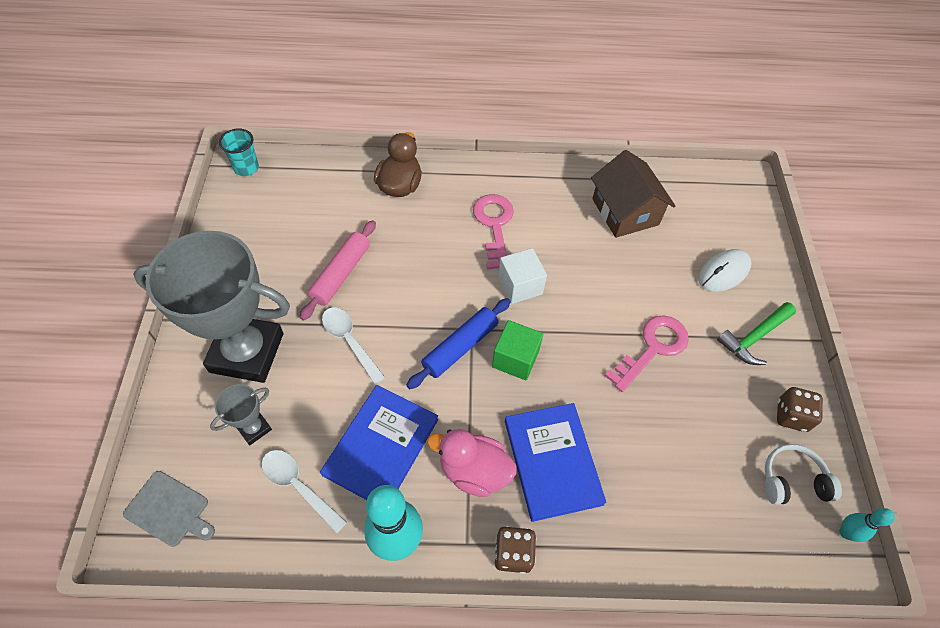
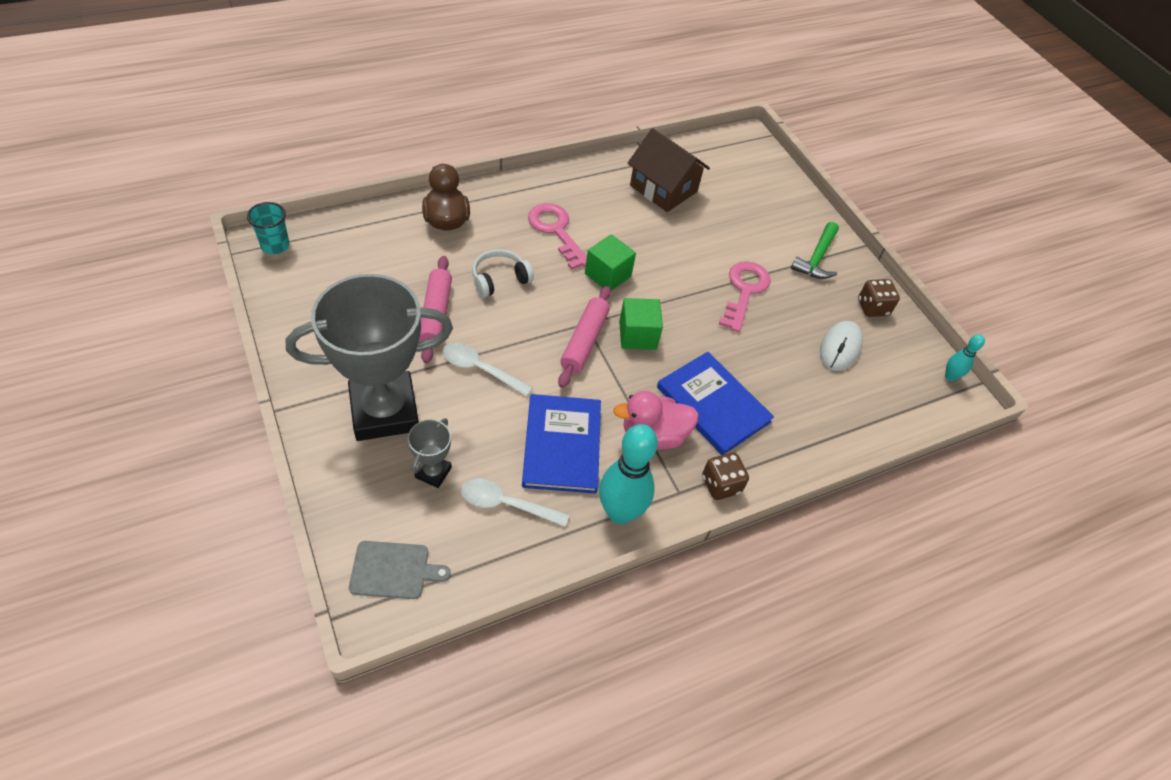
camera: 30 degrees left, 5 degrees down
blue rolling pin [406,298,511,389] -> pink rolling pin [558,286,611,388]
white cube [498,248,547,304] -> green cube [585,234,636,291]
white mouse [698,249,752,292] -> white mouse moved to [820,321,863,371]
white headphones [764,444,842,505] -> white headphones moved to [472,249,534,297]

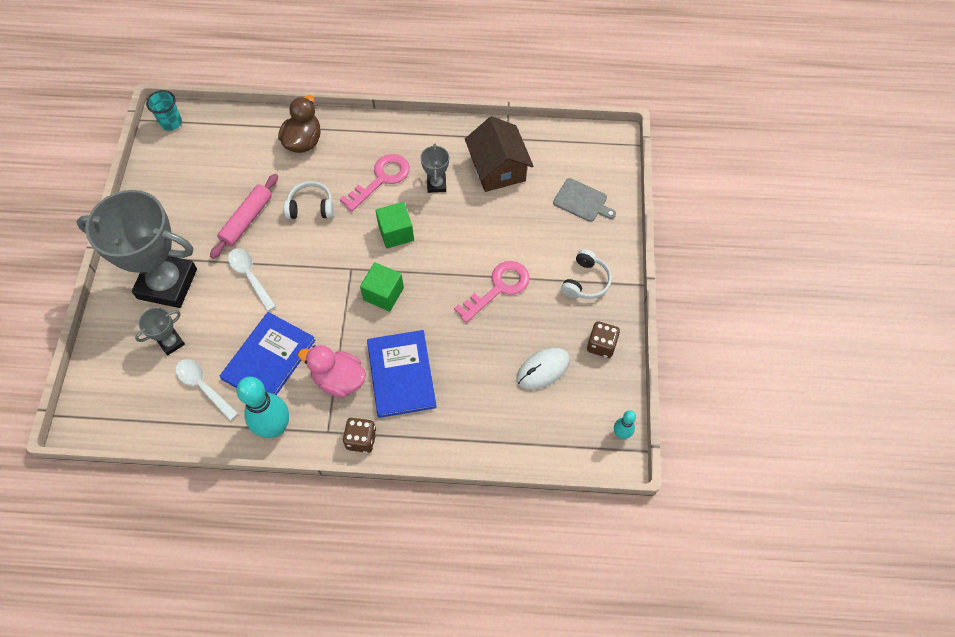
camera: 35 degrees right, 10 degrees up
grey cutting board [349,541,451,599] -> grey cutting board moved to [553,178,616,222]
pink key [528,203,587,270] -> pink key turned 45 degrees clockwise [340,154,410,212]
pink rolling pin [558,286,611,388] -> none
green hammer [791,222,839,279] -> white headphones [561,249,612,299]
none -> grey trophy [420,144,449,193]

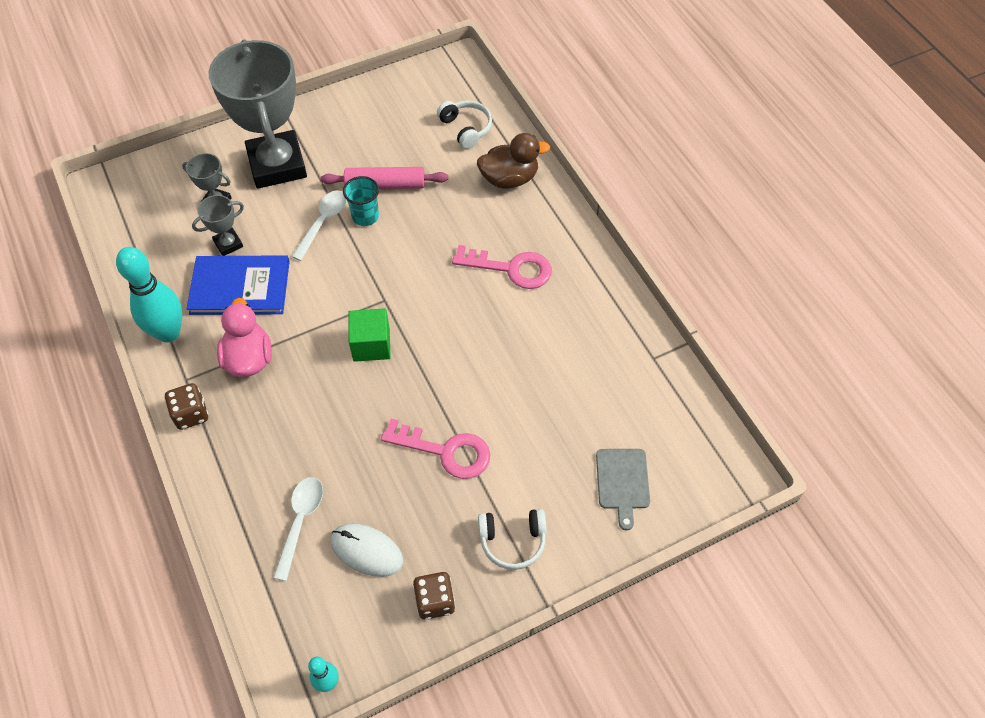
camera: 60 degrees right, 5 degrees down
turquoise cup [146,90,182,131] -> turquoise cup moved to [343,176,379,226]
white spoon [176,359,238,421] -> white spoon moved to [273,477,323,581]
white headphones [284,181,334,219] -> white headphones moved to [437,101,492,149]
blue book [367,330,437,418] -> none
green cube [375,202,414,249] -> none
grey trophy [420,144,449,193] -> grey trophy moved to [192,195,244,256]
brown house [465,116,533,192] -> none

